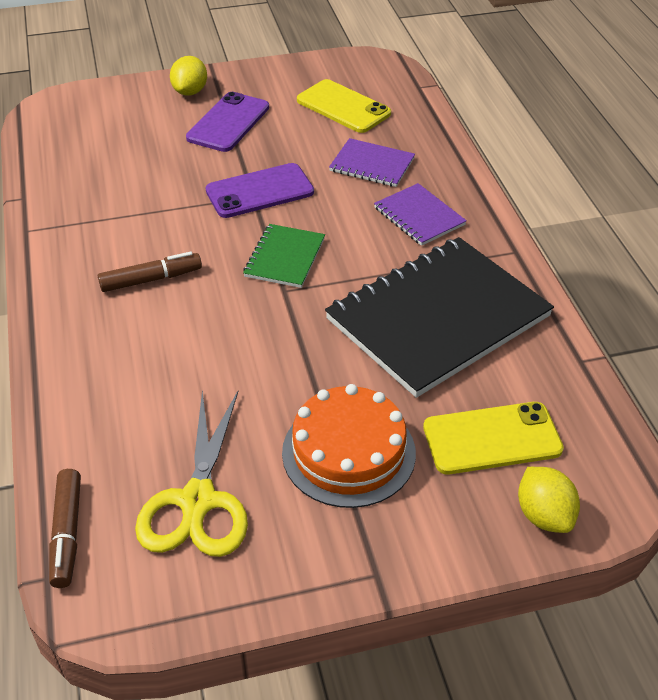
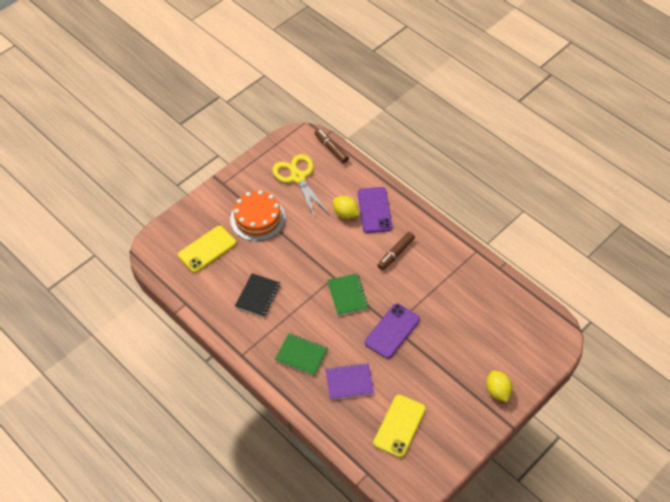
camera: 150 degrees right, 10 degrees up
purple phone [186,92,269,152] -> purple phone moved to [358,187,392,233]
yellow phone [297,79,391,133] -> yellow phone turned 75 degrees counterclockwise [373,395,426,458]
black notebook [325,237,554,398] -> black notebook [235,273,280,317], size x0.47
purple notebook [374,183,467,246] -> green notebook [275,333,328,376]
yellow lemon [518,467,580,533] -> yellow lemon moved to [333,196,359,219]

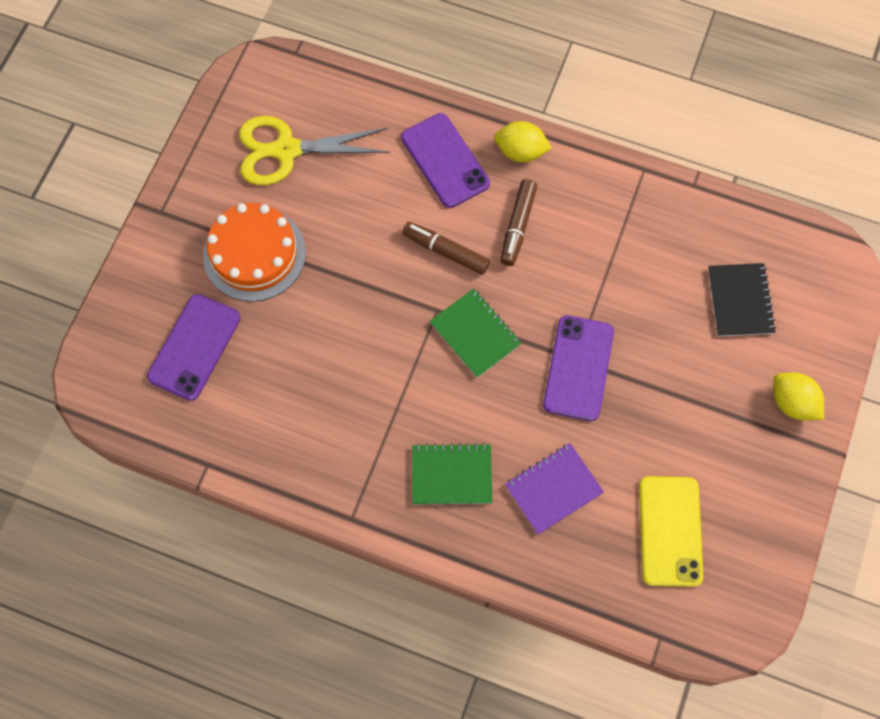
camera: 25 degrees left, 15 degrees up
yellow phone [178,226,237,273] -> purple phone [147,294,241,401]
black notebook [235,273,280,317] -> black notebook moved to [708,263,776,337]
yellow scissors [272,154,330,218] -> yellow scissors turned 45 degrees counterclockwise [239,116,390,185]
brown marker [315,129,349,163] -> brown marker moved to [402,222,490,275]
yellow lemon [333,196,359,219] -> yellow lemon moved to [494,121,552,162]

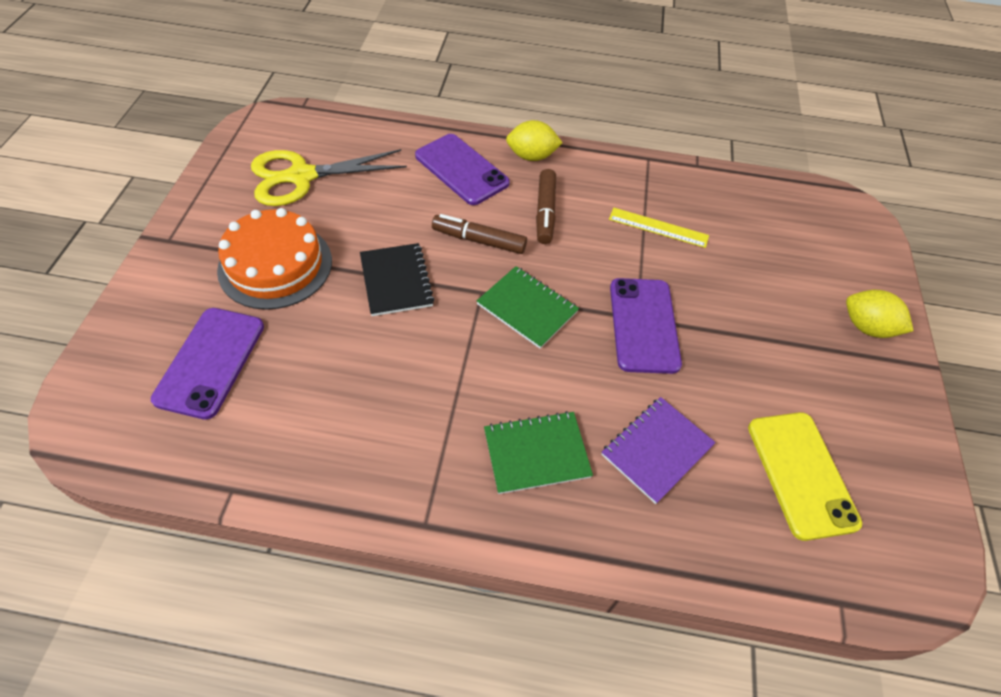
camera: 15 degrees left, 15 degrees down
black notebook [708,263,776,337] -> black notebook moved to [360,243,434,316]
none -> yellow ruler [609,208,709,248]

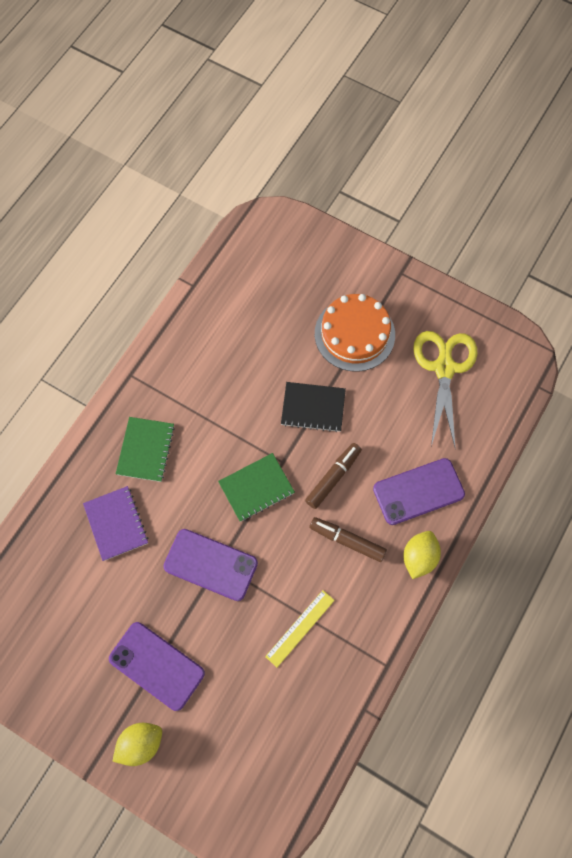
camera: 115 degrees right, 15 degrees up
purple phone [151,308,264,420] -> purple phone moved to [109,622,205,711]
yellow phone [748,412,862,541] -> none

